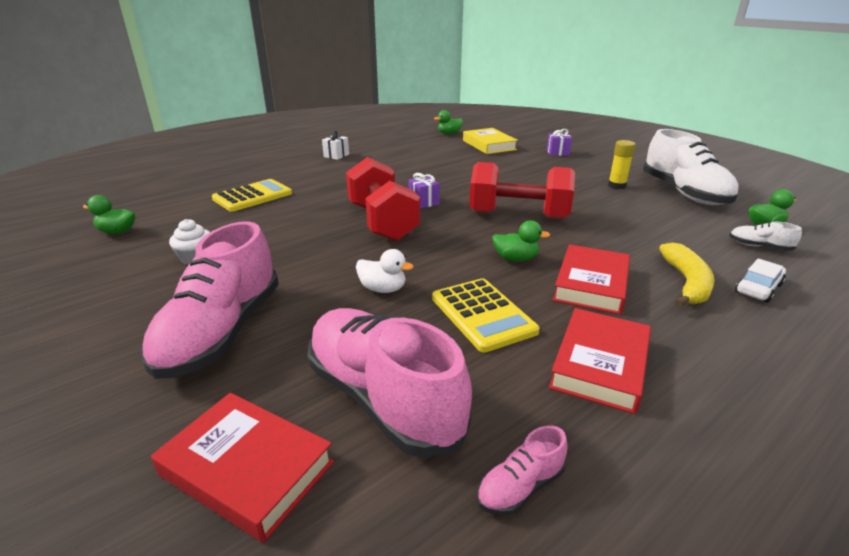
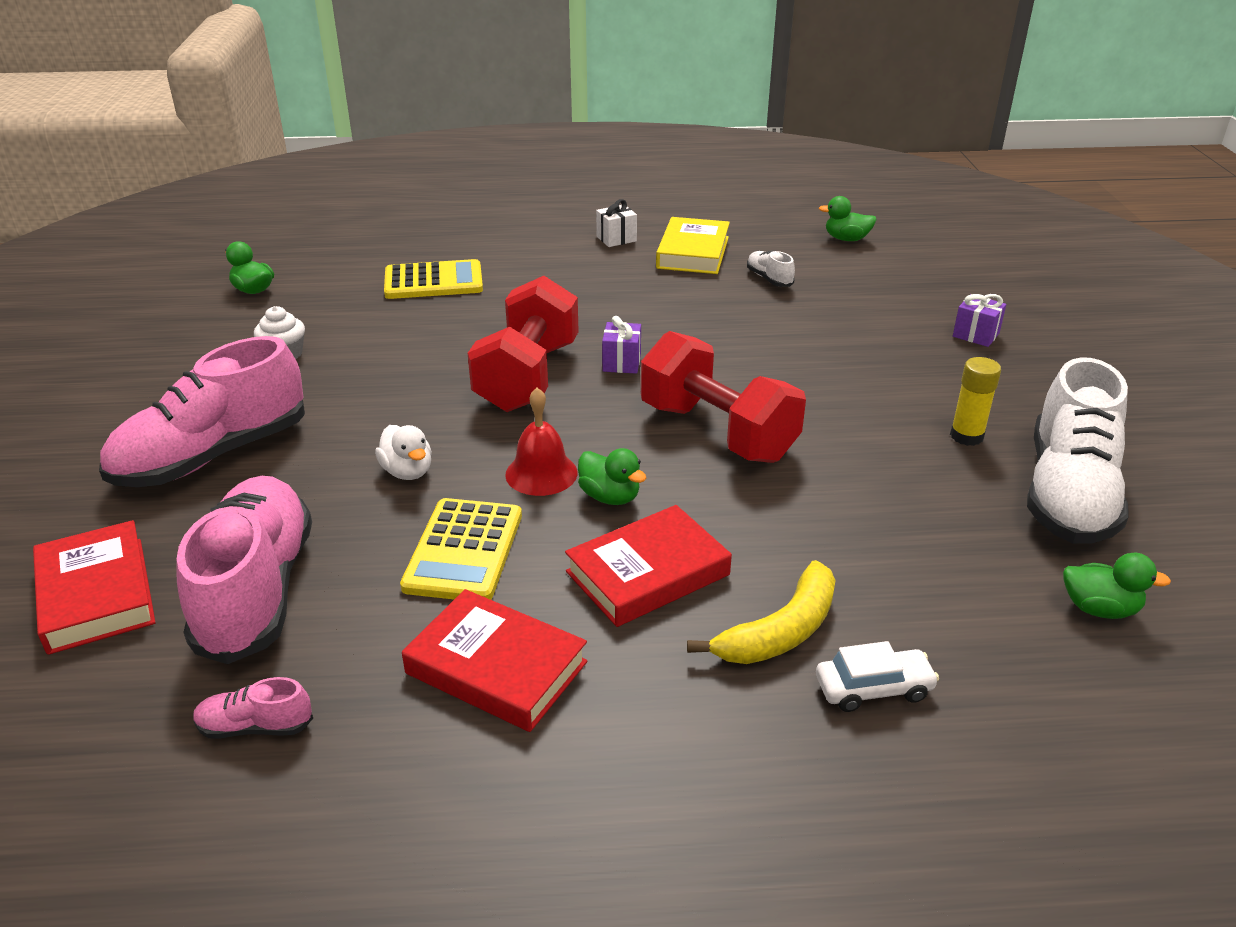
camera: 35 degrees right, 5 degrees up
yellow book [463,128,518,154] -> yellow book moved to [656,217,730,274]
red book [549,308,651,414] -> red book turned 60 degrees clockwise [402,589,587,732]
white shoe [729,222,802,251] -> white shoe moved to [747,250,795,287]
none -> red bell [505,388,578,496]

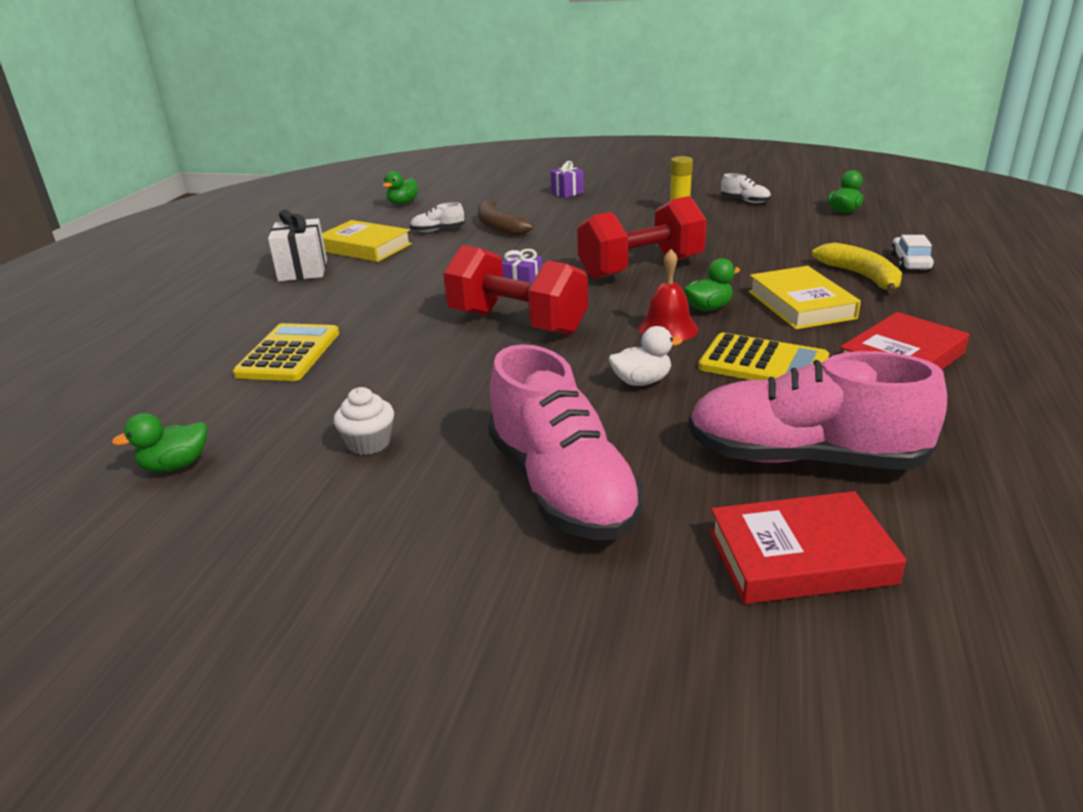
camera: 70 degrees left, 5 degrees down
pink shoe [193,677,313,739] -> none
red book [565,505,732,627] -> yellow book [749,266,861,330]
white gift [596,199,637,247] -> white gift [268,210,327,282], size x1.61
white shoe [1027,357,1129,544] -> white shoe [721,173,771,203], size x0.42
none -> brown banana [478,199,533,236]

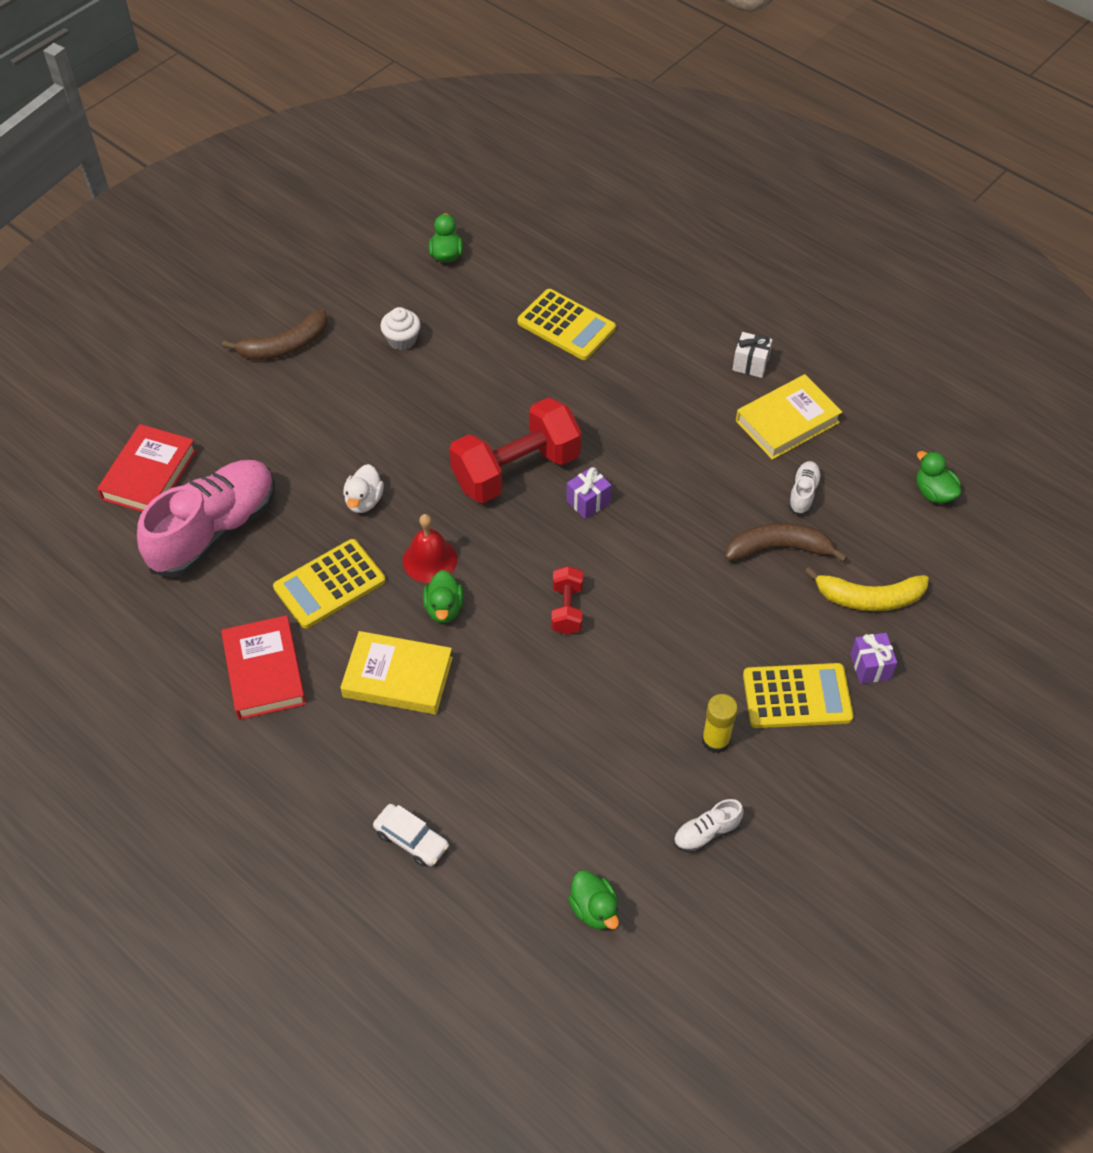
camera: 115 degrees right, 25 degrees up
white gift [268,210,327,282] -> white gift [732,332,772,378], size x0.62
pink shoe [488,344,643,540] -> none
red dumbbell [577,196,707,279] -> red dumbbell [552,566,583,635], size x0.49
yellow banana [812,242,902,295] -> yellow banana moved to [804,567,929,611]
none -> brown banana [222,309,328,360]
none -> yellow calculator [743,663,853,728]

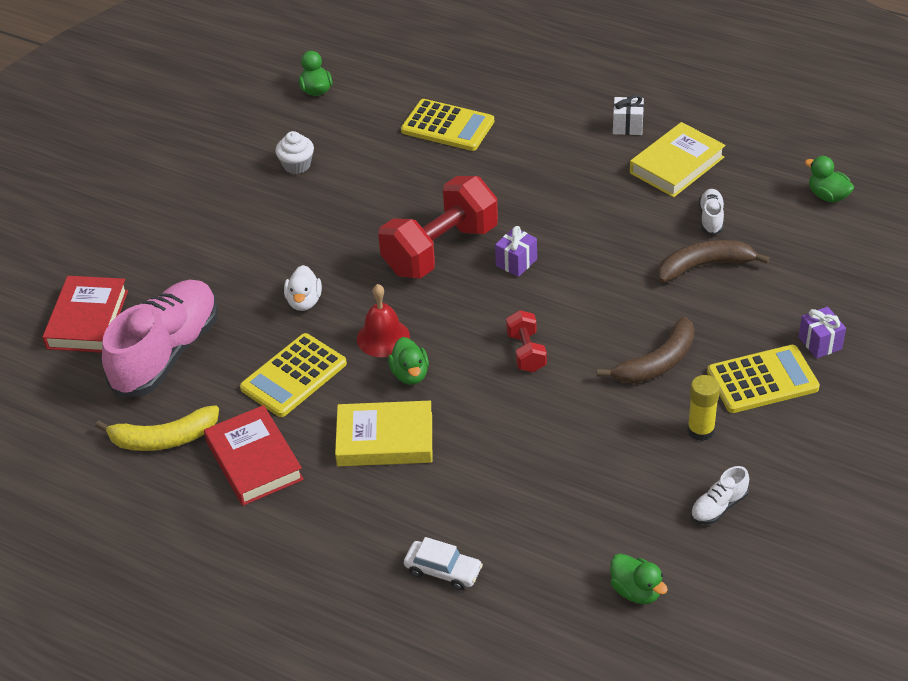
camera: 10 degrees left, 10 degrees down
brown banana [222,309,328,360] -> brown banana moved to [597,316,694,384]
yellow banana [804,567,929,611] -> yellow banana moved to [95,405,219,451]

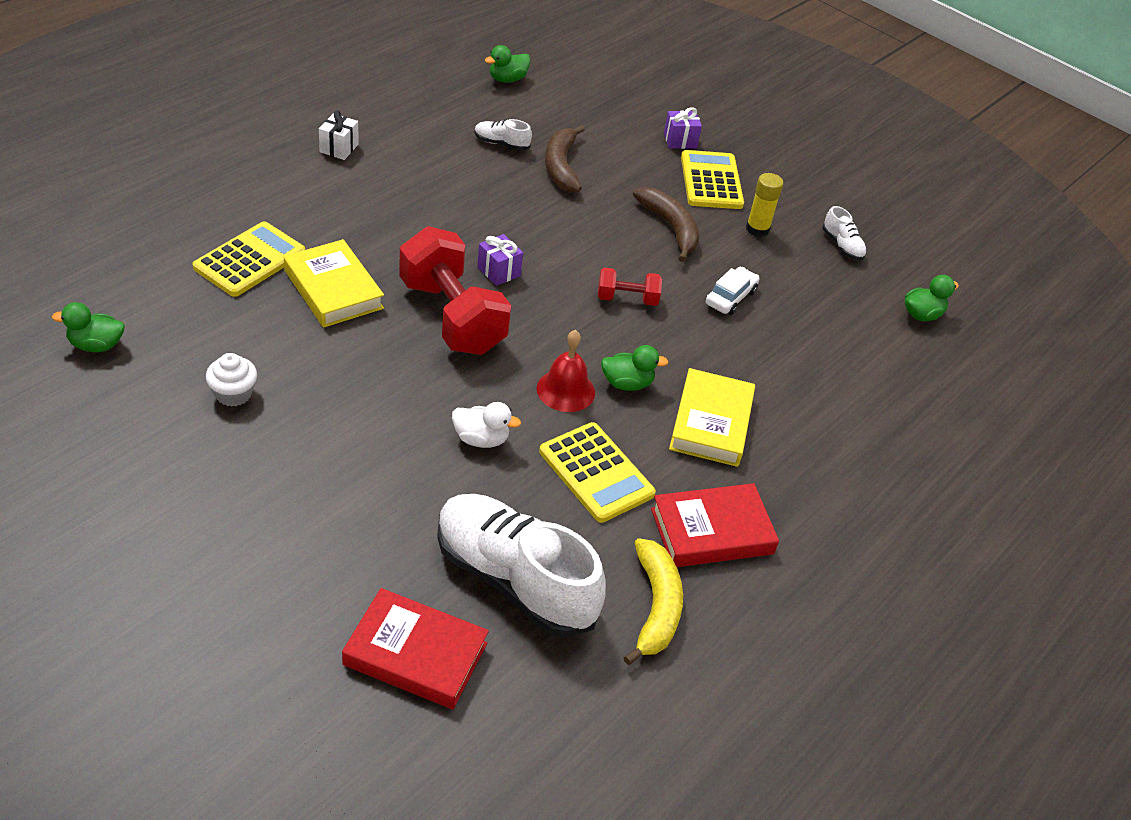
camera: 85 degrees left, 0 degrees up
pink shoe [102,280,218,397] -> white shoe [437,494,606,638]
white car [404,537,483,590] -> white car moved to [706,267,760,315]
yellow book [630,122,726,197] -> yellow book moved to [284,239,384,327]

